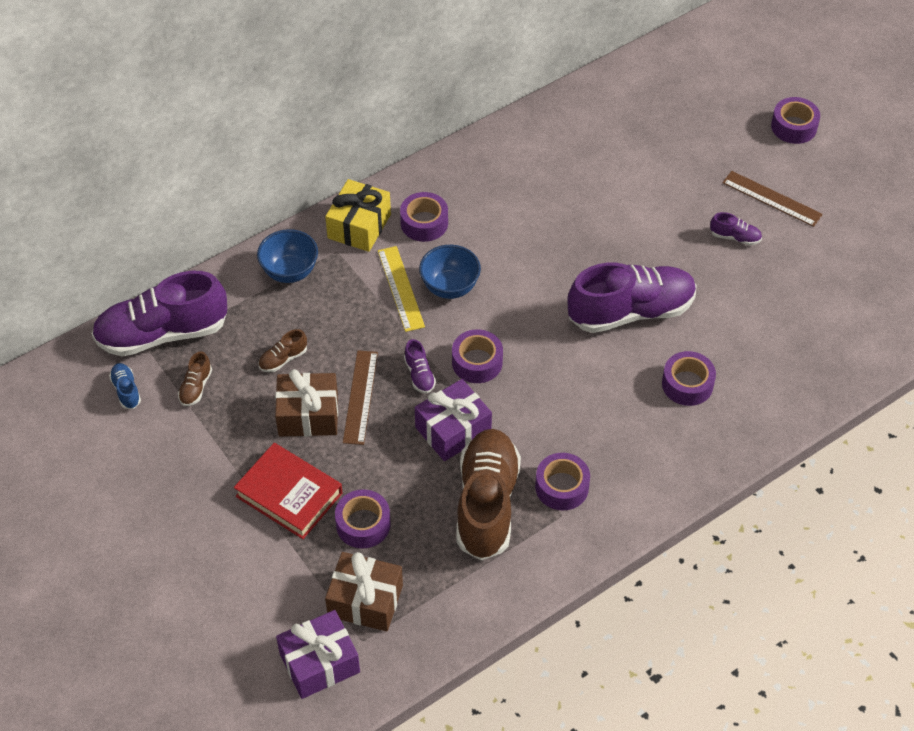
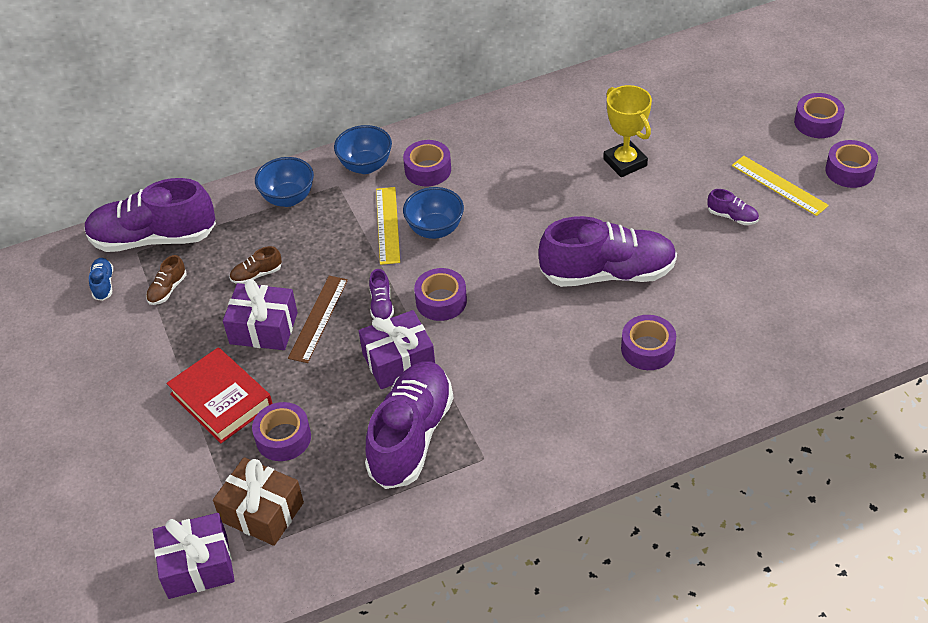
camera: 15 degrees right, 5 degrees down
brown gift [275,369,338,437] -> purple gift [223,279,298,350]
yellow gift [325,179,391,252] -> blue bowl [334,125,392,174]
brown shoe [456,429,521,560] -> purple shoe [365,361,454,489]
purple tape [535,453,590,510] -> purple tape moved to [825,140,878,188]
brown ruler [722,171,823,227] -> yellow ruler [732,156,829,216]
none -> yellow trophy [603,85,652,177]

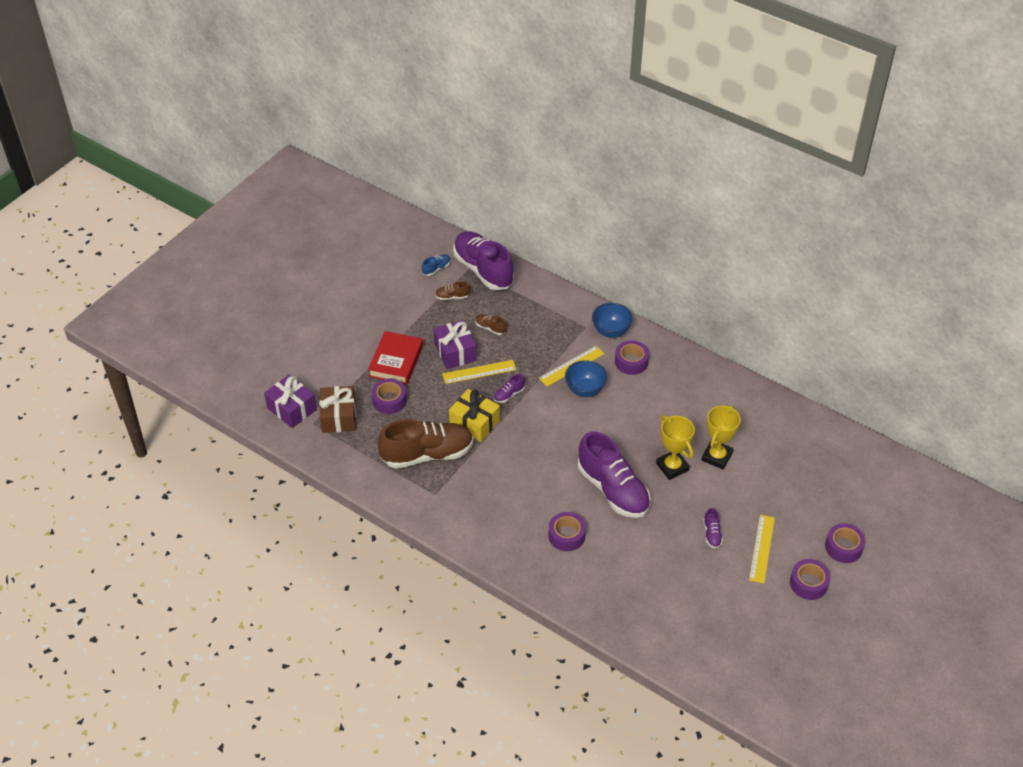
camera: 55 degrees right, 0 degrees up
blue bowl [255,157,314,207] -> none
brown ruler [288,276,348,363] -> yellow ruler [442,360,516,384]
purple gift [359,310,435,389] -> yellow gift [449,389,500,442]
purple shoe [365,361,454,489] -> brown shoe [378,419,474,469]
purple tape [414,268,467,321] -> none
none -> yellow trophy [656,415,695,480]

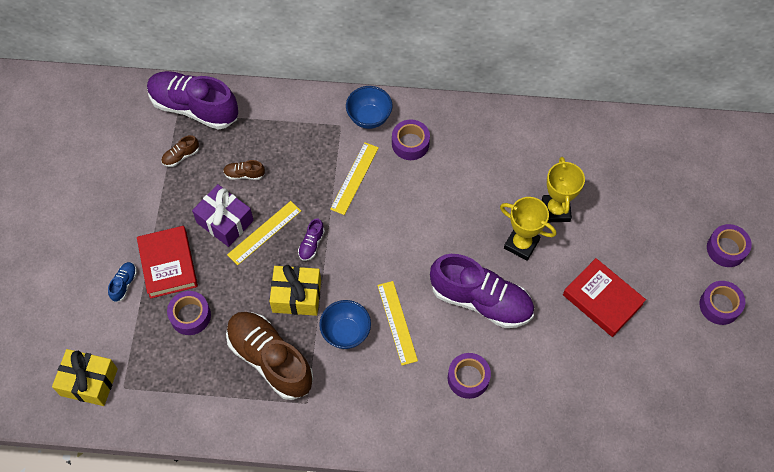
camera: 30 degrees left, 15 degrees up
purple gift [264,375,317,428] -> yellow gift [52,349,118,406]
brown gift [319,386,356,433] -> none
brown shoe [378,419,474,469] -> brown shoe turned 90 degrees counterclockwise [226,312,313,400]
blue shoe [422,254,451,276] -> blue shoe moved to [108,262,137,302]
blue bowl [565,360,607,397] -> blue bowl moved to [319,300,371,349]
purple shoe [703,508,723,549] -> red book [563,258,646,337]
yellow ruler [749,515,775,584] -> yellow ruler moved to [377,281,418,365]

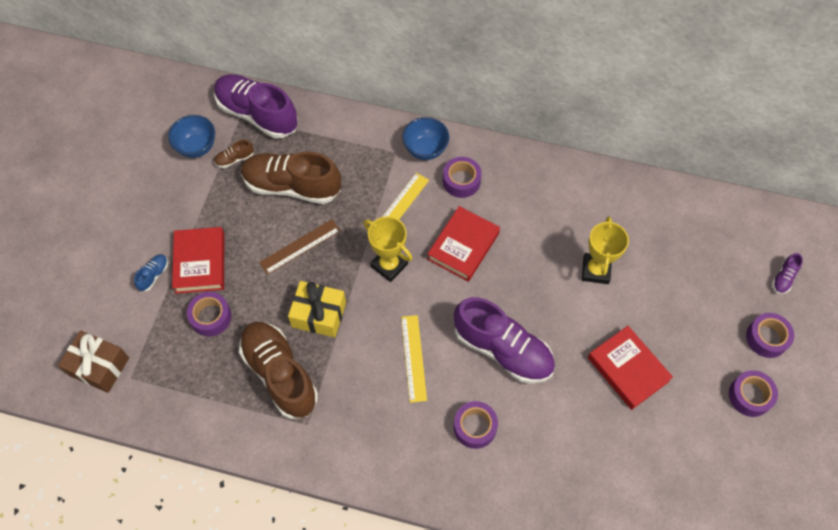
camera: 10 degrees right, 0 degrees up
yellow gift [52,349,118,406] -> brown gift [58,330,129,393]
purple gift [192,184,254,247] -> none
brown shoe [223,160,265,180] -> brown shoe [241,152,341,204], size x2.47
yellow ruler [227,201,301,265] -> brown ruler [259,219,341,275]
purple shoe [298,218,325,261] -> purple shoe moved to [772,253,803,294]
blue bowl [319,300,371,349] -> blue bowl moved to [168,115,215,158]
yellow trophy [500,197,556,261] -> yellow trophy moved to [363,216,412,282]
none -> red book [427,206,500,282]

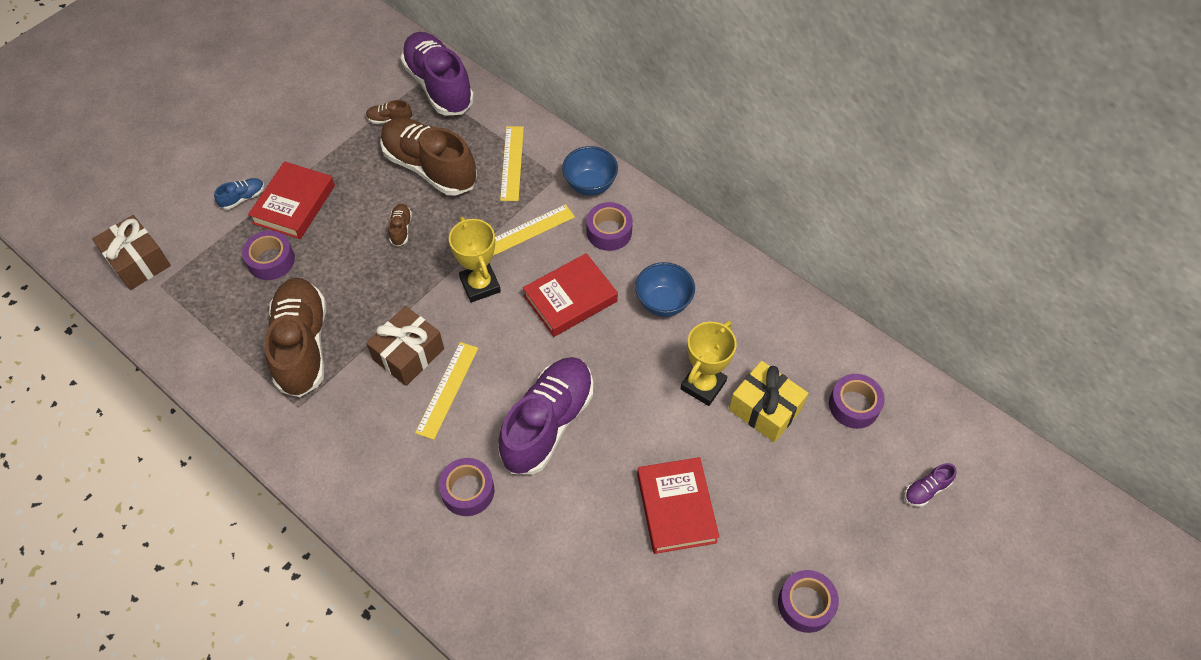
camera: 25 degrees right, 5 degrees down
blue bowl [168,115,215,158] -> blue bowl moved to [635,262,695,317]
brown ruler [259,219,341,275] -> brown shoe [388,204,412,247]
yellow gift [288,281,346,338] -> yellow gift moved to [729,361,808,442]
purple shoe [454,297,555,384] -> purple shoe turned 120 degrees counterclockwise [498,357,593,475]
purple tape [746,313,794,358] -> purple tape moved to [829,374,885,429]
none -> brown gift [366,306,444,386]
none -> yellow ruler [500,126,524,201]

